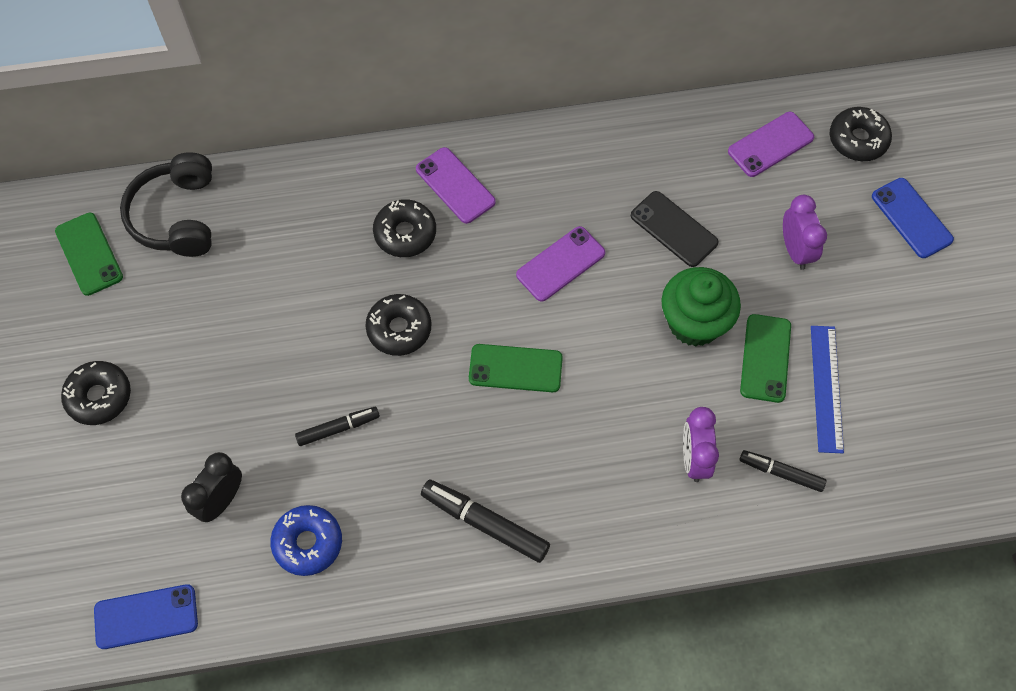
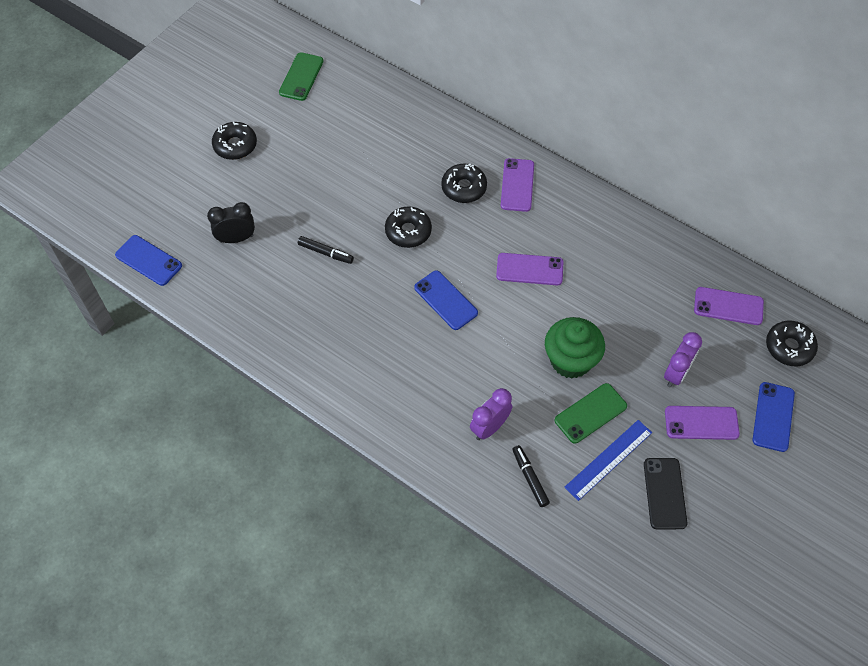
camera: 45 degrees right, 5 degrees down
black headphones [120,152,212,257] -> none
blue donut [270,505,342,576] -> none
black marker [421,480,550,563] -> none
green phone [469,344,563,392] -> blue phone [414,270,478,330]
black phone [631,191,719,267] -> black phone moved to [644,458,687,530]
none -> purple phone [665,406,740,440]

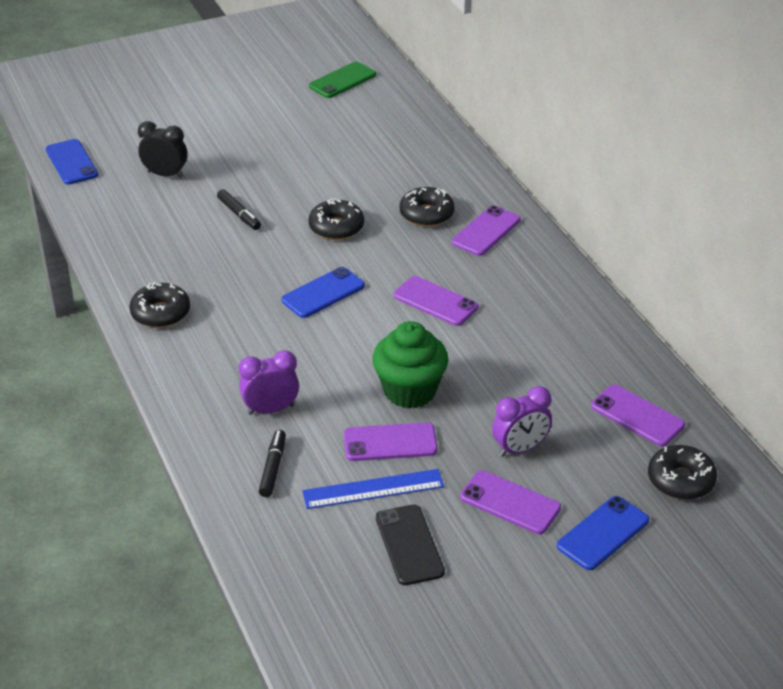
camera: 30 degrees right, 20 degrees down
black donut [212,122,257,160] -> black donut moved to [129,282,190,328]
blue phone [414,270,478,330] -> blue phone turned 60 degrees clockwise [281,267,365,318]
green phone [555,383,627,444] -> purple phone [344,422,438,461]
black phone [644,458,687,530] -> black phone turned 45 degrees counterclockwise [376,504,445,585]

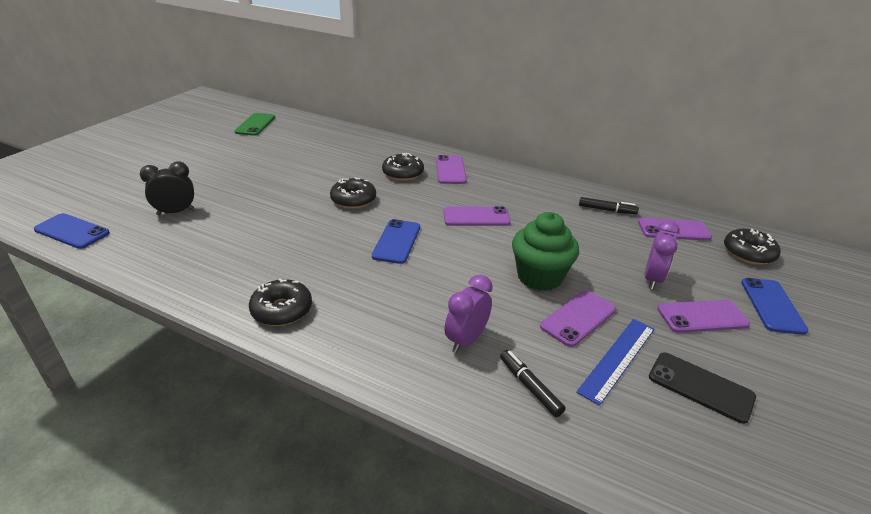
camera: 40 degrees left, 5 degrees down
black marker [217,189,261,230] -> black marker moved to [579,197,639,214]

